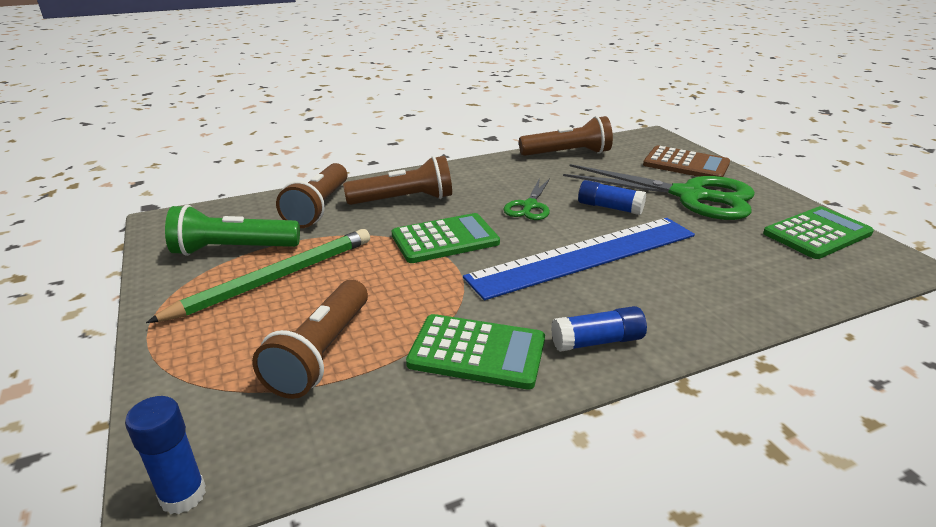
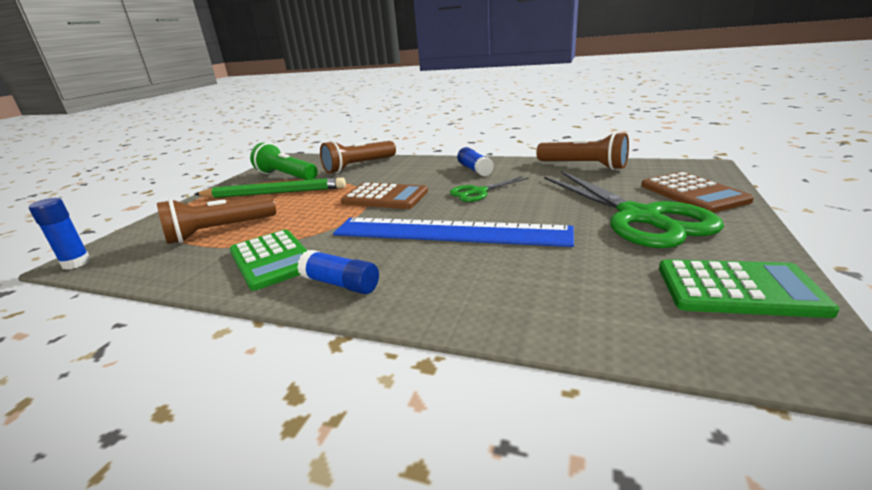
camera: 45 degrees right, 5 degrees down
brown flashlight [343,156,452,205] -> none
green calculator [392,213,500,263] -> brown calculator [341,183,428,209]
blue glue stick [578,180,646,215] -> blue glue stick moved to [457,147,494,176]

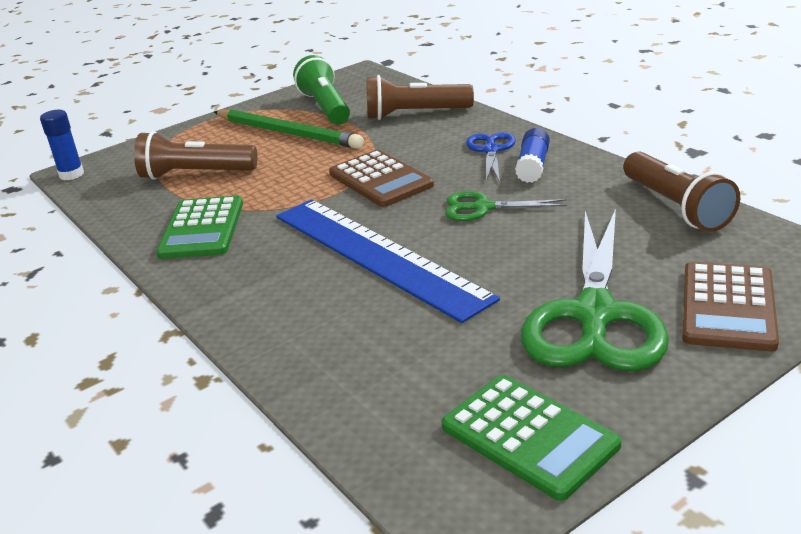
camera: 35 degrees right, 5 degrees up
blue glue stick [297,250,379,294] -> none
none -> blue scissors [466,132,516,182]

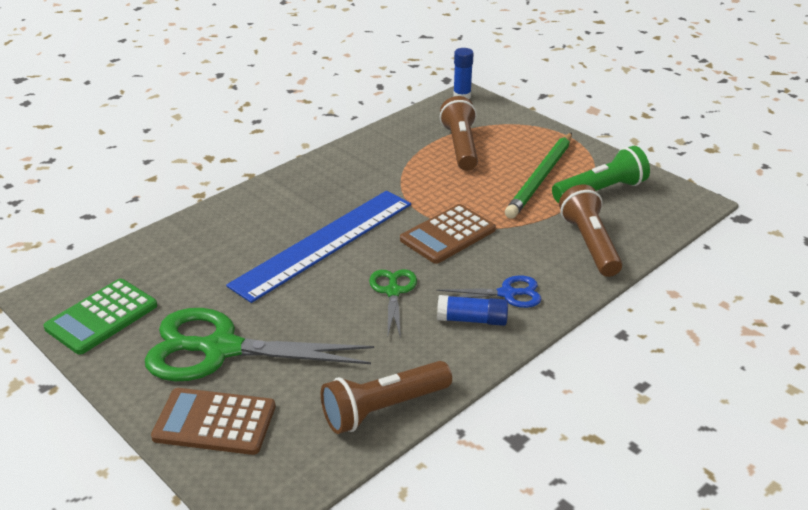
camera: 80 degrees right, 5 degrees up
green calculator [156,196,243,259] -> none

